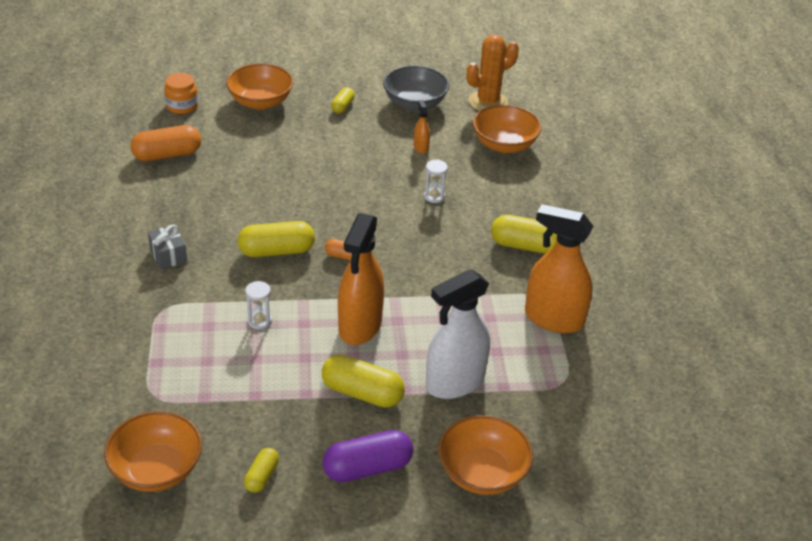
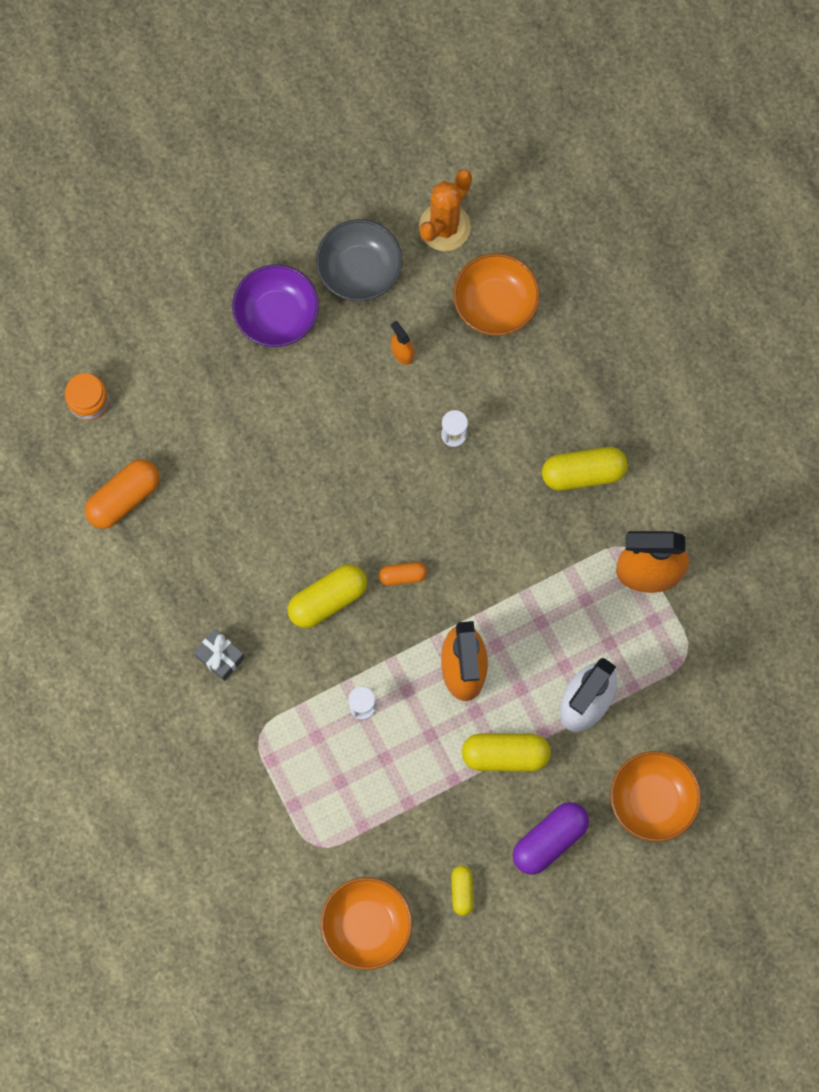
camera: 20 degrees left, 35 degrees up
orange bowl [226,64,293,110] -> none
yellow capsule [331,87,355,113] -> purple bowl [232,265,319,347]

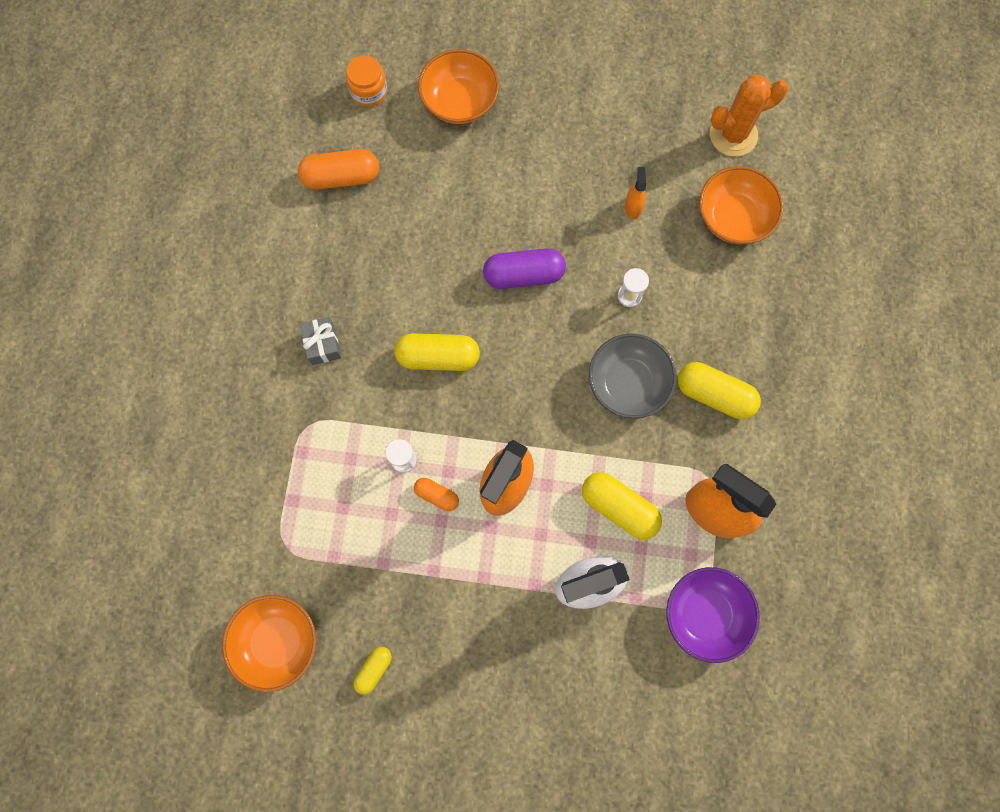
camera: 35 degrees right, 0 degrees up
purple bowl [232,265,319,347] -> purple bowl moved to [666,567,760,663]
grey bowl [316,219,402,301] -> grey bowl moved to [589,333,677,419]
orange capsule [379,562,427,586] -> orange capsule moved to [414,478,459,511]
yellow capsule [462,733,551,771] -> yellow capsule moved to [582,472,662,539]
purple capsule [513,802,589,875] -> purple capsule moved to [483,248,566,289]
orange bowl [610,751,701,842] -> orange bowl moved to [418,49,499,124]

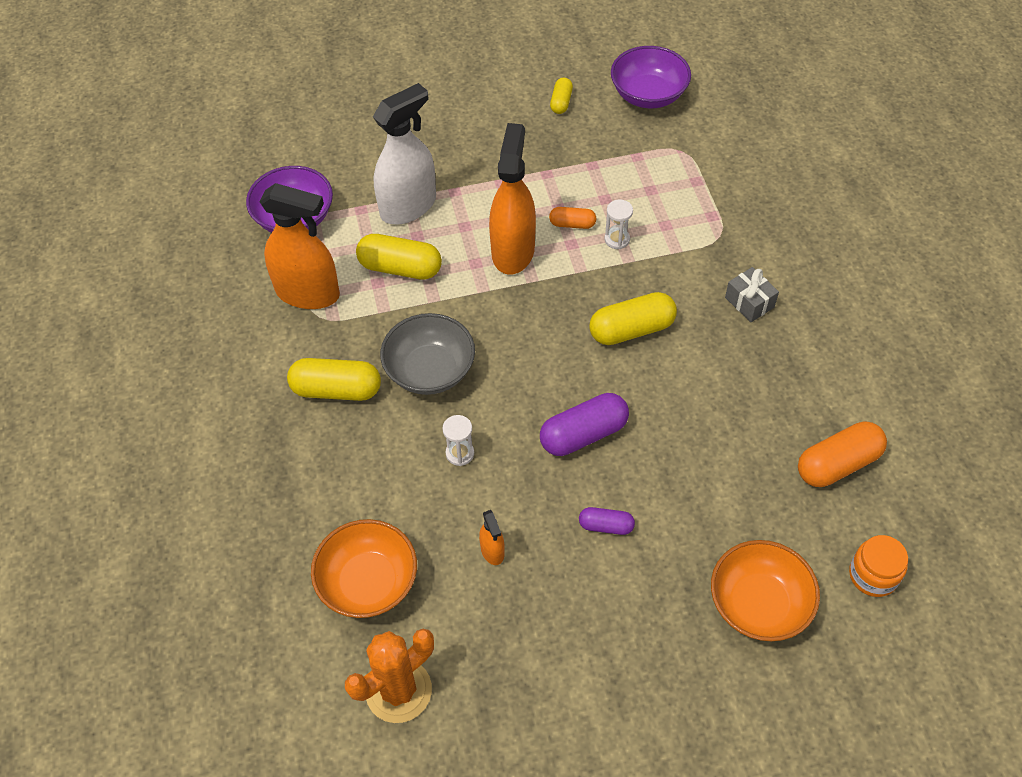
camera: 160 degrees right, 20 degrees down
orange bowl [222,595,316,692] -> purple bowl [611,46,691,108]
none -> purple capsule [579,507,635,535]

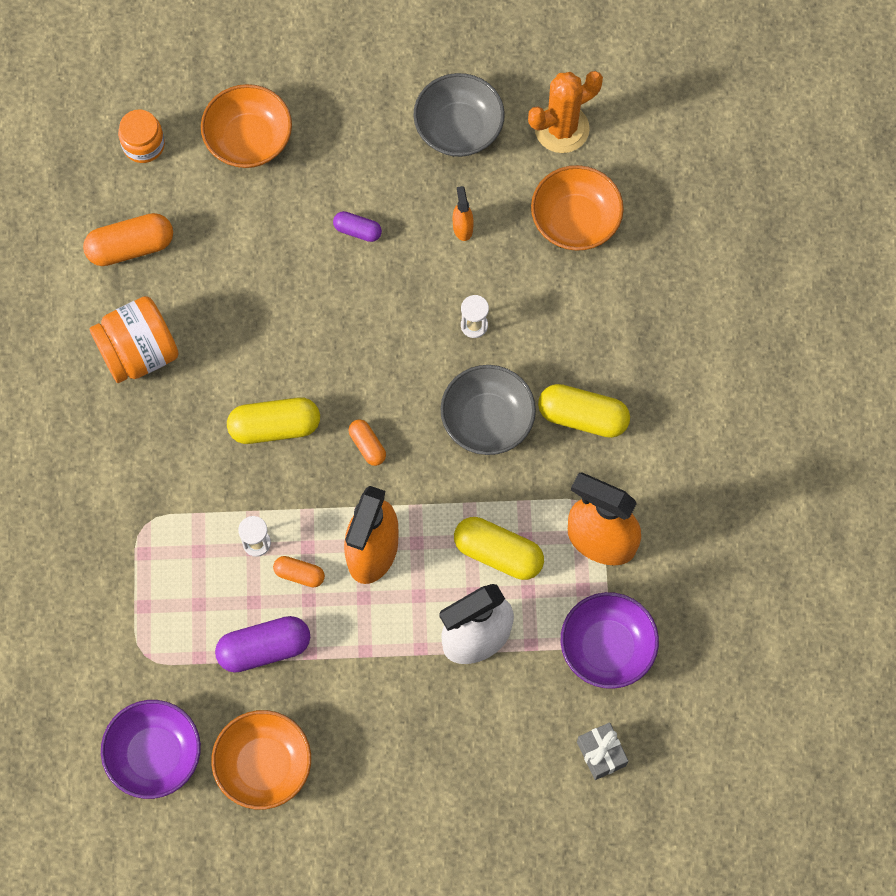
camera: 170 degrees left, 15 degrees up
purple capsule [540,393,629,456] -> purple capsule moved to [215,616,310,673]
yellow capsule [550,78,573,114] -> orange bowl [211,710,311,810]
grey gift [725,267,779,322] -> grey gift moved to [577,722,628,780]
none -> orange jar [89,296,179,383]
none -> orange capsule [349,419,386,466]
none -> grey bowl [413,73,505,157]

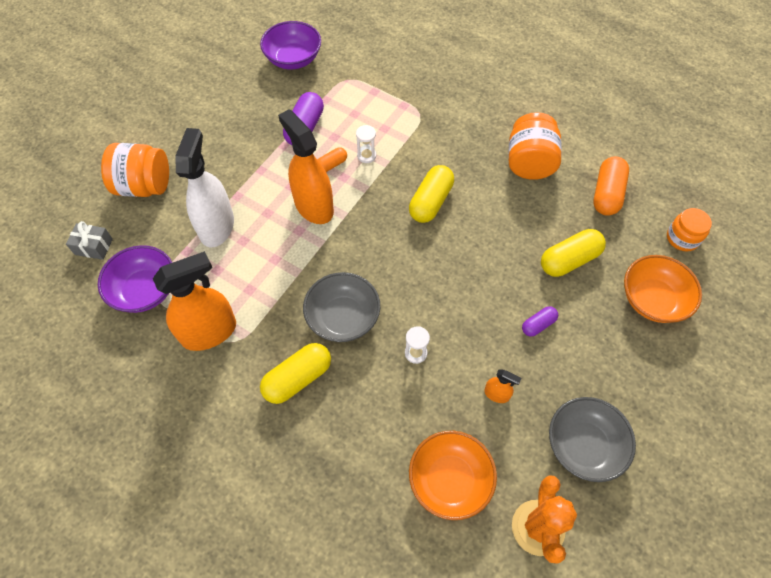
camera: 125 degrees right, 10 degrees down
orange bowl [211,710,311,810] -> none
orange capsule [349,419,386,466] -> none
yellow capsule [454,517,544,580] -> yellow capsule moved to [541,229,606,277]
none -> orange jar [101,143,169,197]

